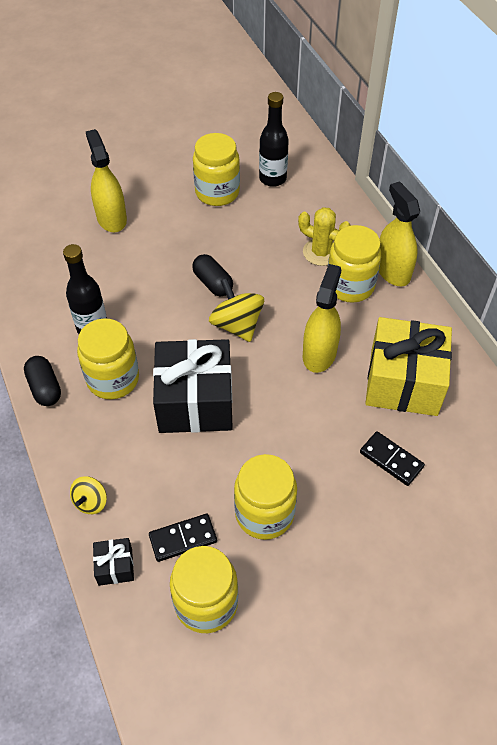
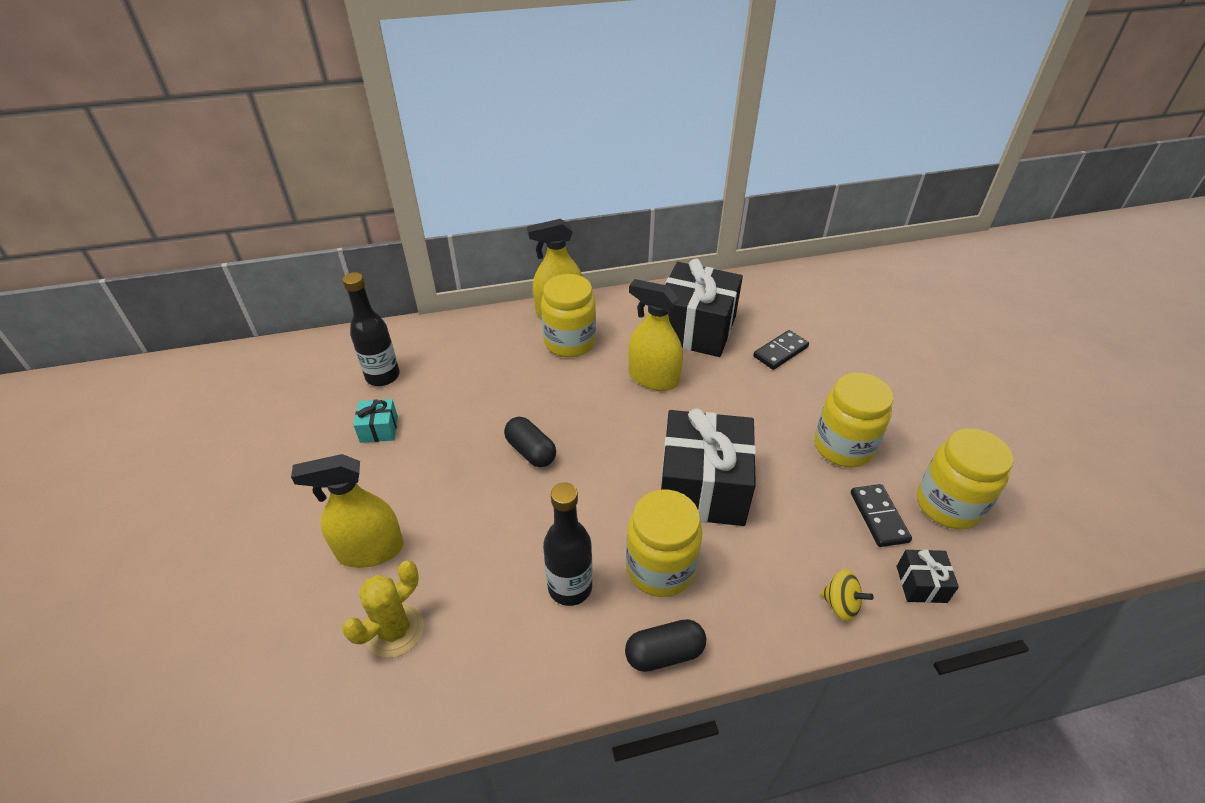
camera: 80 degrees left, 10 degrees down
black capsule [192,254,233,297] -> black capsule turned 75 degrees clockwise [504,417,556,467]
yellow jar [193,133,240,206] -> turquoise gift [354,399,398,443]
yellow spinning top [209,278,264,342] -> none
yellow cactus [298,207,351,266] -> yellow cactus moved to [342,561,424,658]
yellow gift [365,317,452,416] -> black gift [665,259,743,357]

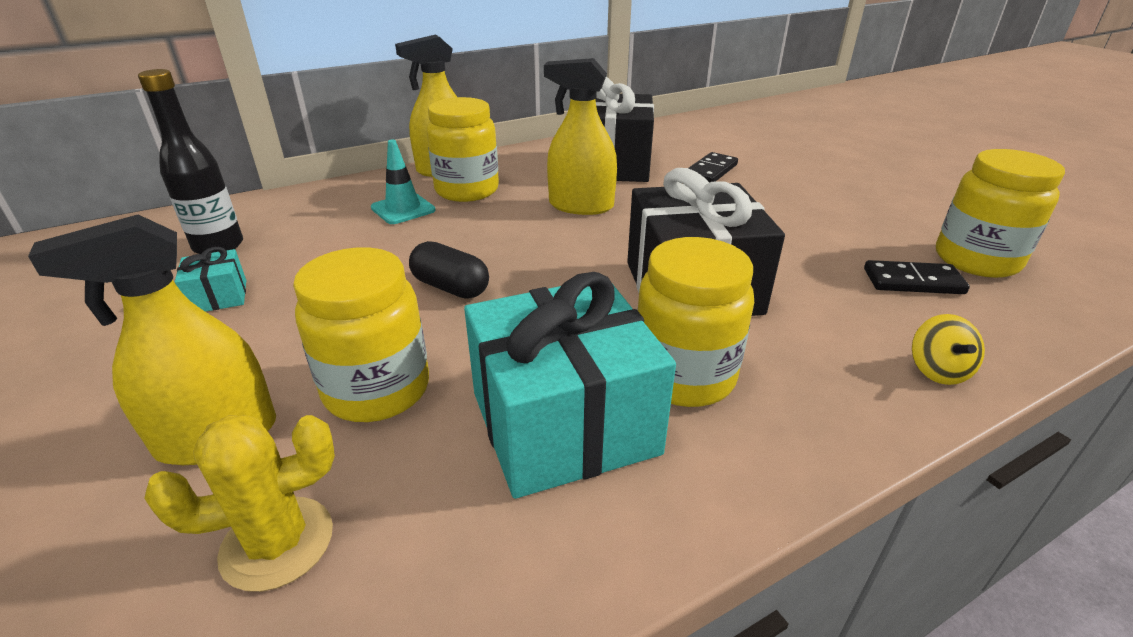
camera: 15 degrees left, 10 degrees down
yellow cactus [342,561,424,658] -> yellow cactus turned 45 degrees clockwise [144,415,335,592]
black bottle [543,483,593,606] -> turquoise gift [464,272,676,499]
black capsule [625,619,706,672] -> none
yellow jar [814,373,893,468] -> yellow jar moved to [293,247,429,422]
yellow spinning top [820,569,874,621] -> yellow spinning top turned 75 degrees clockwise [912,314,985,385]
black domino [851,484,912,547] -> black domino turned 60 degrees counterclockwise [864,260,970,294]
black gift [896,550,959,603] -> none
none -> turquoise traffic cone [371,140,436,224]

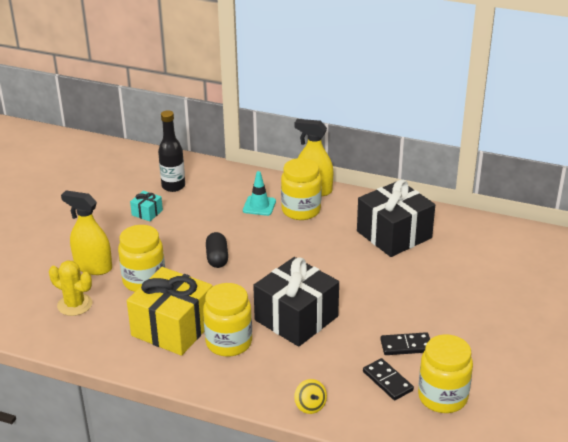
camera: 50 degrees right, 0 degrees up
turquoise gift [464,272,676,499] -> yellow gift [127,267,213,356]
yellow spray bottle [544,58,617,215] -> none
black domino [688,152,738,183] -> black domino moved to [380,332,430,355]
yellow spinning top [912,314,985,385] -> yellow spinning top turned 75 degrees counterclockwise [294,379,327,414]

